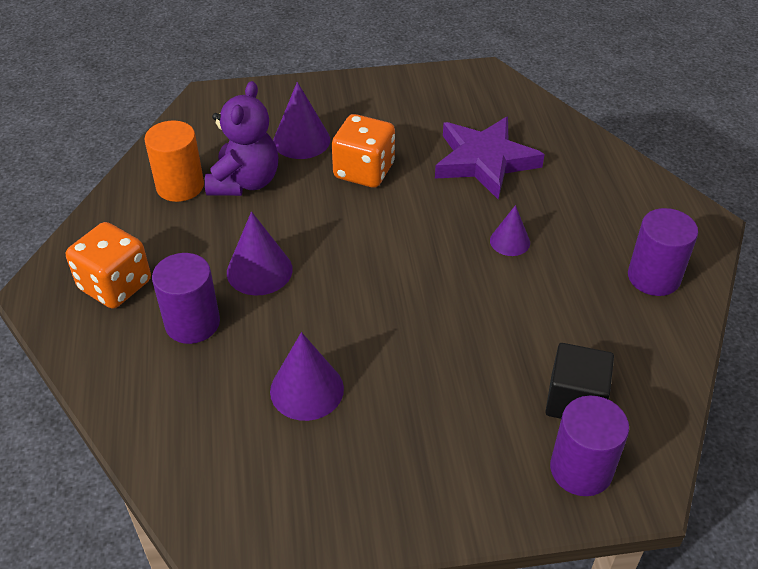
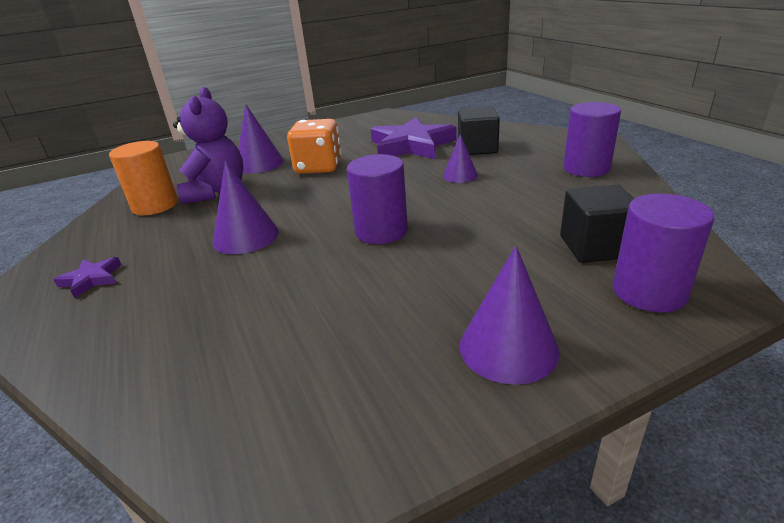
camera: 15 degrees left, 15 degrees down
orange dice [66,222,151,309] -> purple star [53,257,121,298]
purple cylinder [152,253,220,344] -> purple cylinder moved to [347,154,408,244]
purple cone [270,332,344,421] -> purple cone moved to [460,246,560,385]
none -> black cube [458,107,500,155]

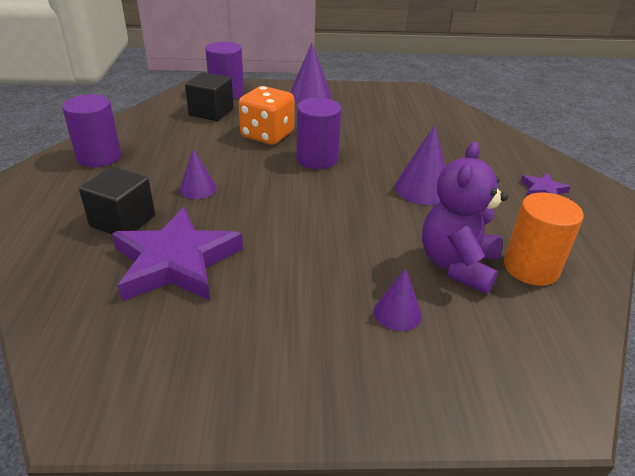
camera: 160 degrees left, 5 degrees up
purple cone [238,104,284,173] -> purple cone [374,268,422,331], size x0.63
orange dice [287,119,342,174] -> orange dice moved to [239,86,294,145]

